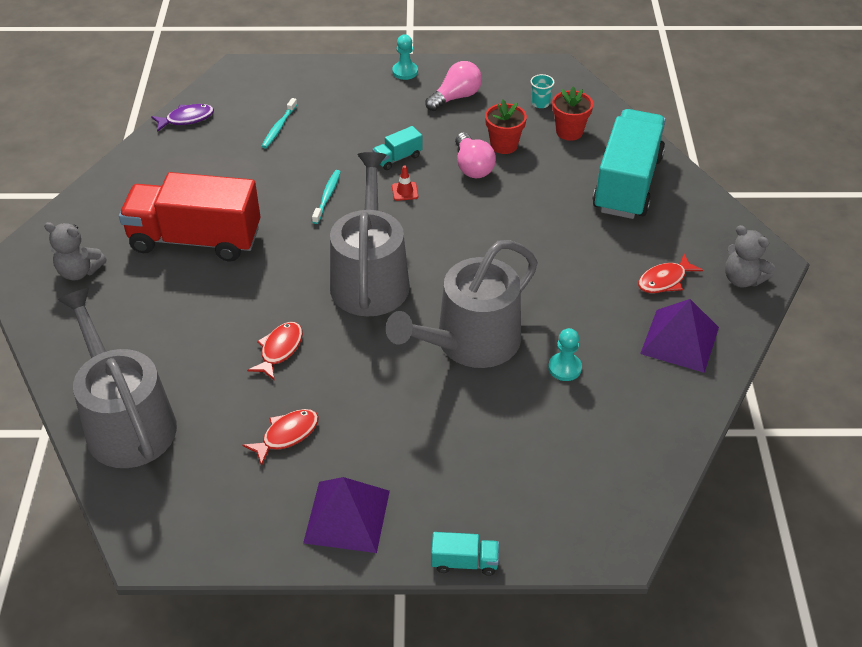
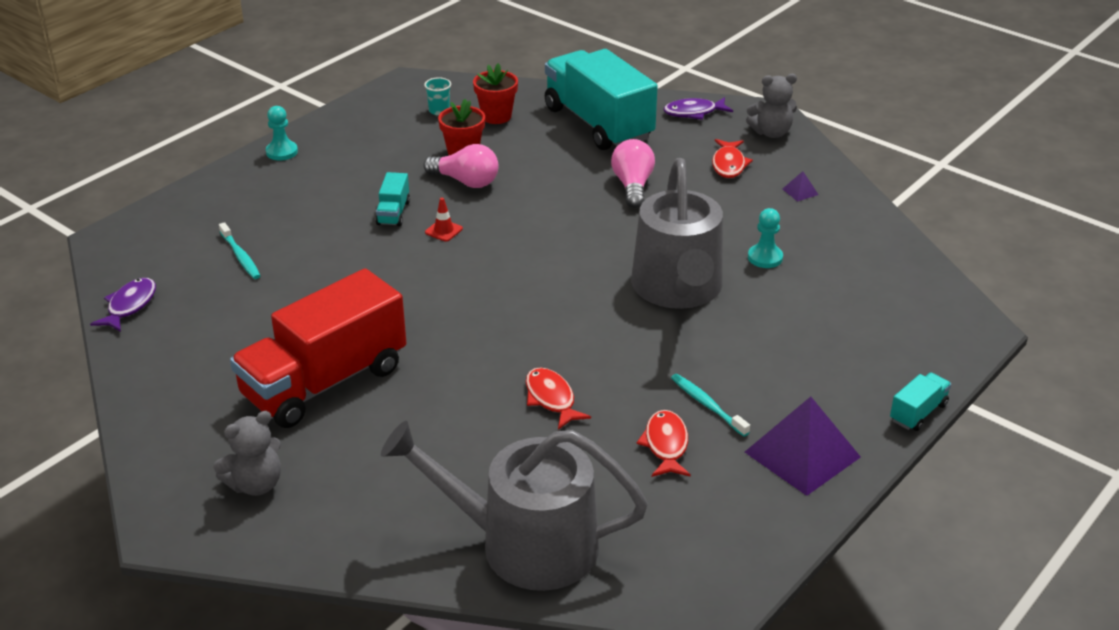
camera: 50 degrees left, 10 degrees down
turquoise toothbrush [312,170,341,224] -> turquoise toothbrush moved to [671,374,750,437]
grey watering can [330,152,410,317] -> none
pink light bulb [425,61,482,111] -> pink light bulb moved to [611,139,655,208]
purple pyramid [640,299,719,373] -> purple pyramid [783,171,819,202], size x0.40
none -> purple fish [664,97,733,120]

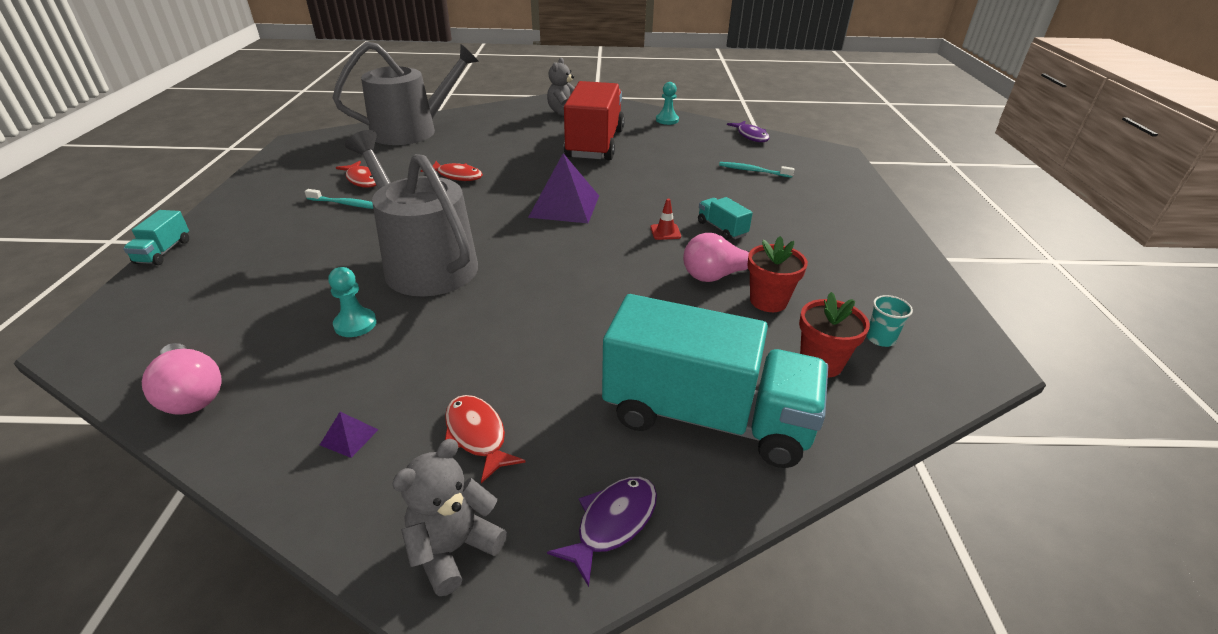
camera: 140 degrees right, 0 degrees up
turquoise pawn [266,106,298,161] -> turquoise pawn moved to [656,82,679,125]
pink light bulb [611,139,655,208] -> pink light bulb moved to [142,343,222,415]
purple pyramid [745,397,861,496] -> purple pyramid moved to [528,153,599,223]

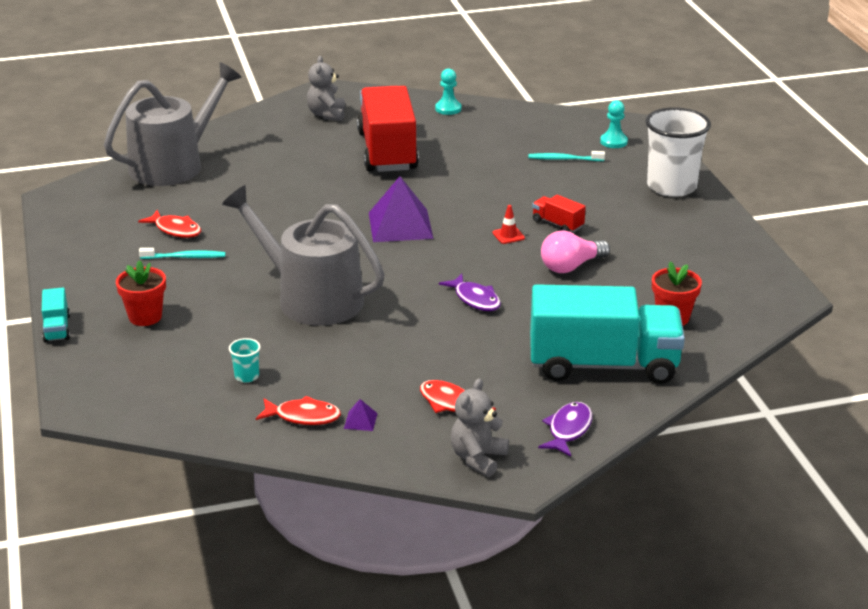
camera: 15 degrees left, 5 degrees down
pink light bulb [142,343,222,415] -> none
turquoise pawn [328,267,377,337] -> turquoise pawn moved to [600,100,628,148]
red fish [421,161,483,181] -> red fish moved to [256,396,341,425]
turquoise truck [698,197,753,240] -> red truck [532,195,586,232]
purple fish [727,121,770,142] -> purple fish moved to [439,274,501,311]
red flower pot [747,236,808,312] -> red flower pot moved to [116,260,166,326]
turquoise cup [867,295,913,347] -> turquoise cup moved to [229,338,261,382]
none -> white cup [646,107,711,197]

